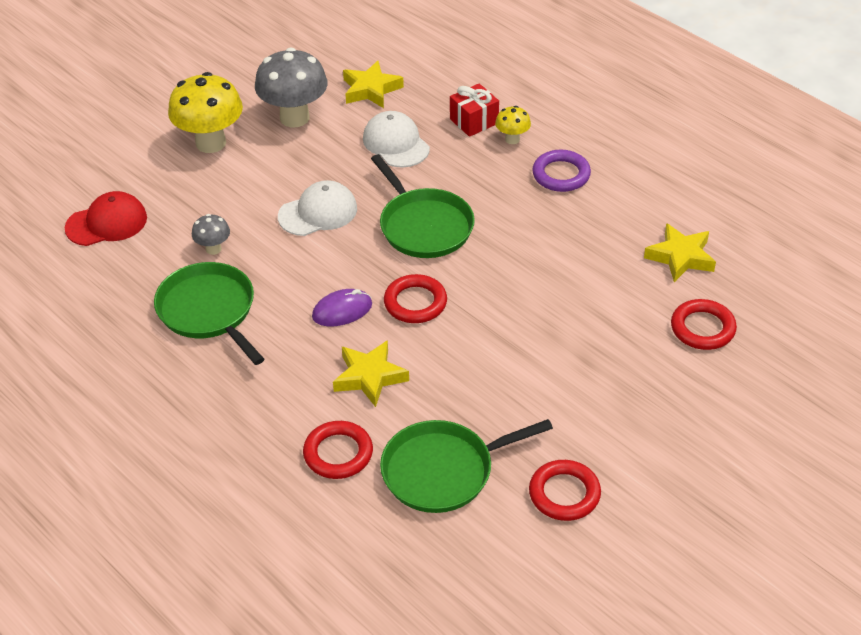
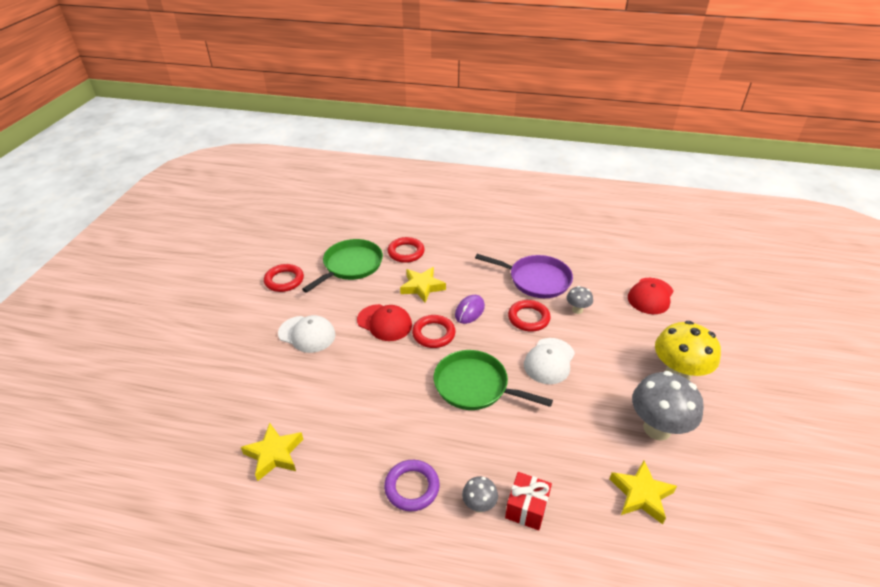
camera: 145 degrees right, 5 degrees down
green pan [154,262,264,365] -> purple pan [475,254,573,298]
white cap [363,111,430,168] -> white cap moved to [278,315,336,353]
yellow mushroom [495,106,531,144] -> grey mushroom [462,476,498,512]
red ring [671,299,737,350] -> red ring moved to [508,300,551,332]
none -> red cap [357,304,412,341]

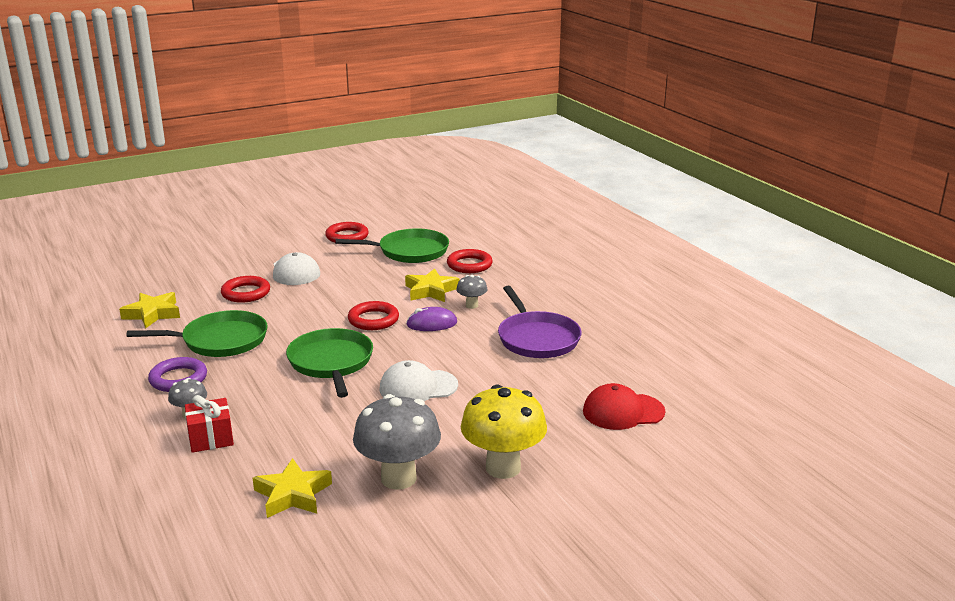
camera: 50 degrees right, 15 degrees down
red cap [357,304,412,341] -> none
red ring [508,300,551,332] -> red ring moved to [221,276,270,303]
grey mushroom [567,286,593,314] -> grey mushroom moved to [456,275,488,309]
none -> green pan [127,310,268,357]

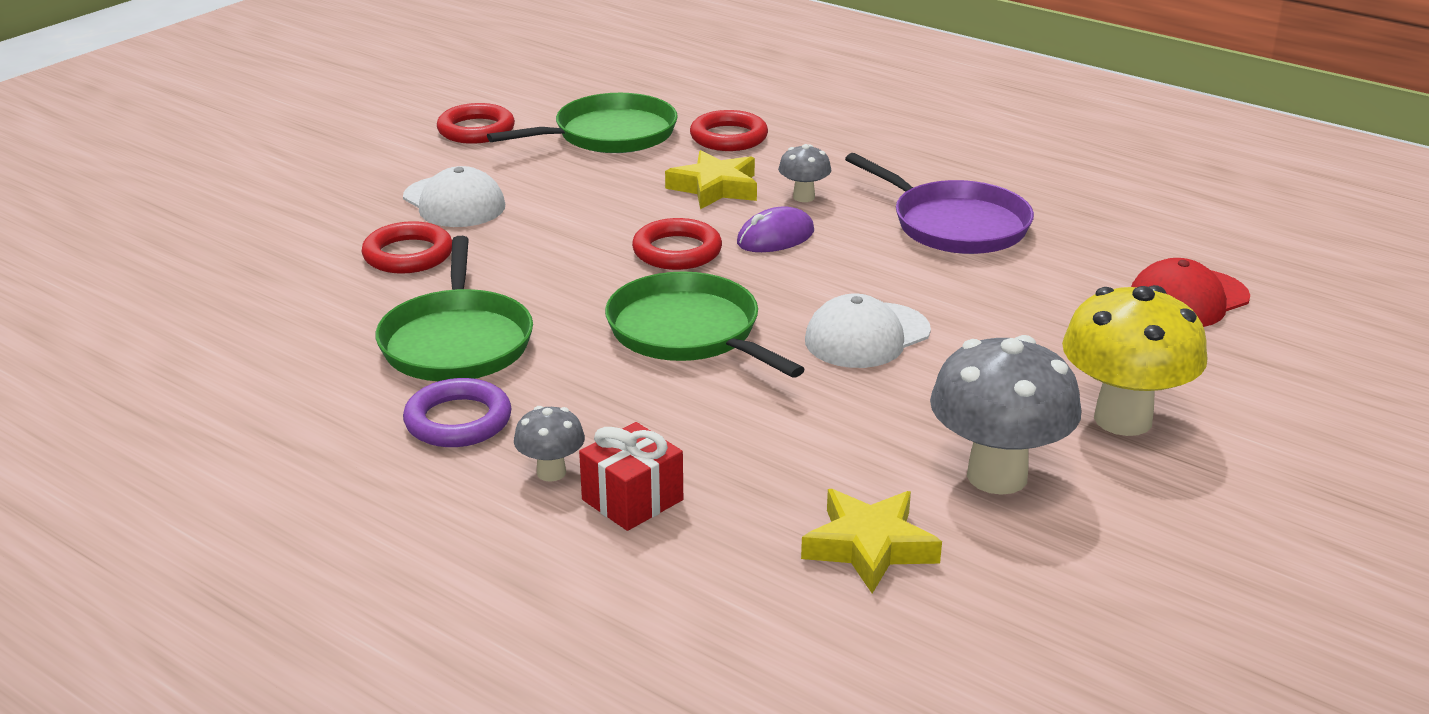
camera: 25 degrees left, 5 degrees up
yellow star [119,292,180,328] -> none
green pan [127,310,268,357] -> green pan turned 120 degrees clockwise [375,236,533,381]

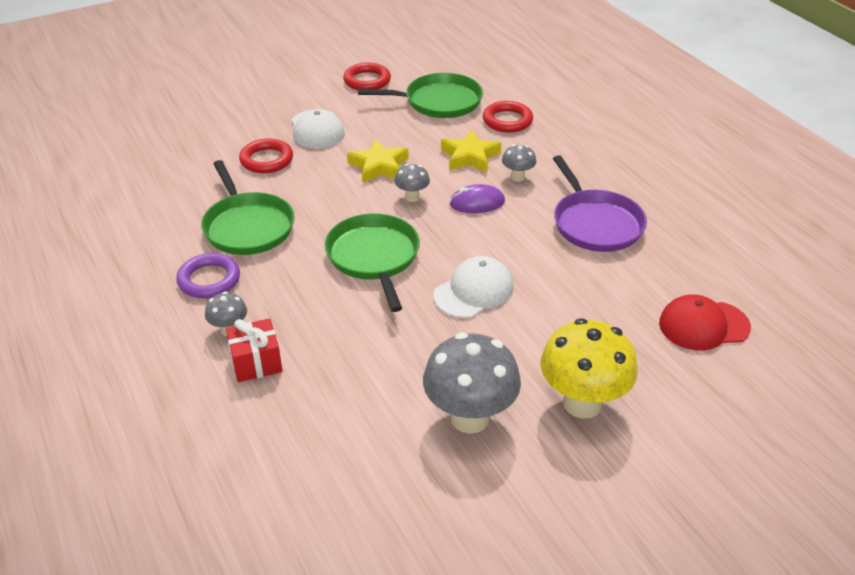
camera: 25 degrees right, 10 degrees up
green pan [375,236,533,381] -> green pan turned 45 degrees counterclockwise [201,160,295,255]
red ring [632,218,722,270] -> grey mushroom [394,164,430,202]
yellow star [801,489,942,593] -> yellow star moved to [347,139,408,183]
white cap [805,294,931,368] -> white cap turned 150 degrees clockwise [433,256,514,318]

